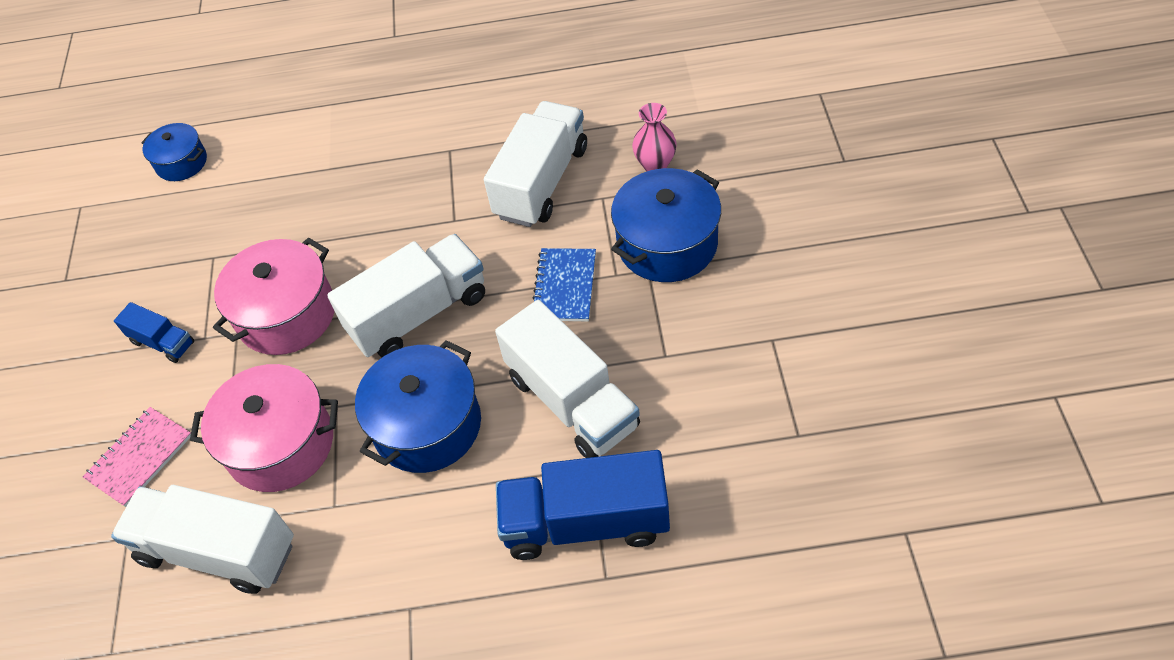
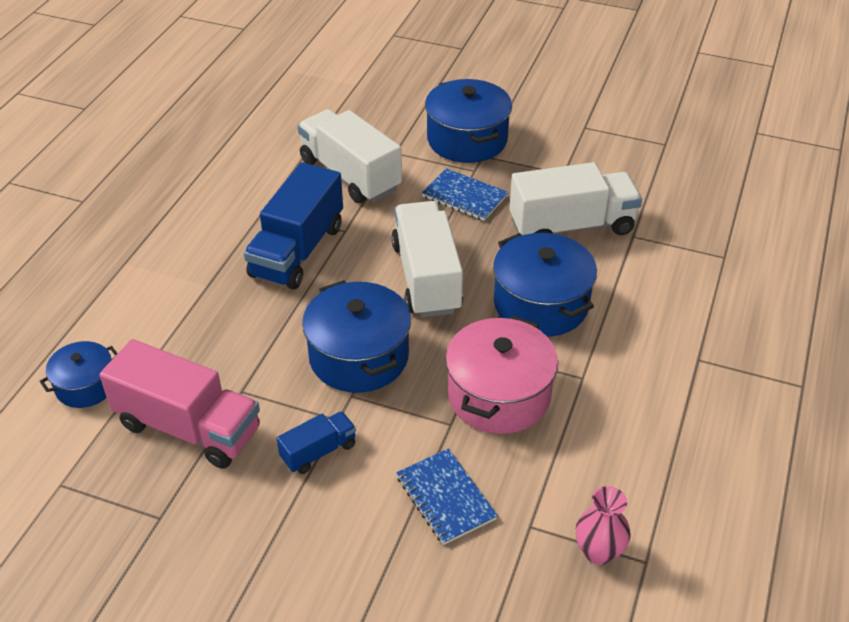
camera: 70 degrees left, 10 degrees down
pink notebook [83,407,191,507] -> blue notebook [396,448,498,545]
white truck [111,485,294,594] -> none
pink pot [213,238,334,355] -> blue pot [302,280,411,393]
blue truck [496,450,670,560] -> blue truck moved to [244,162,343,290]
pink vase [632,103,677,171] -> pink vase moved to [576,486,631,565]
none -> pink truck [100,339,260,469]

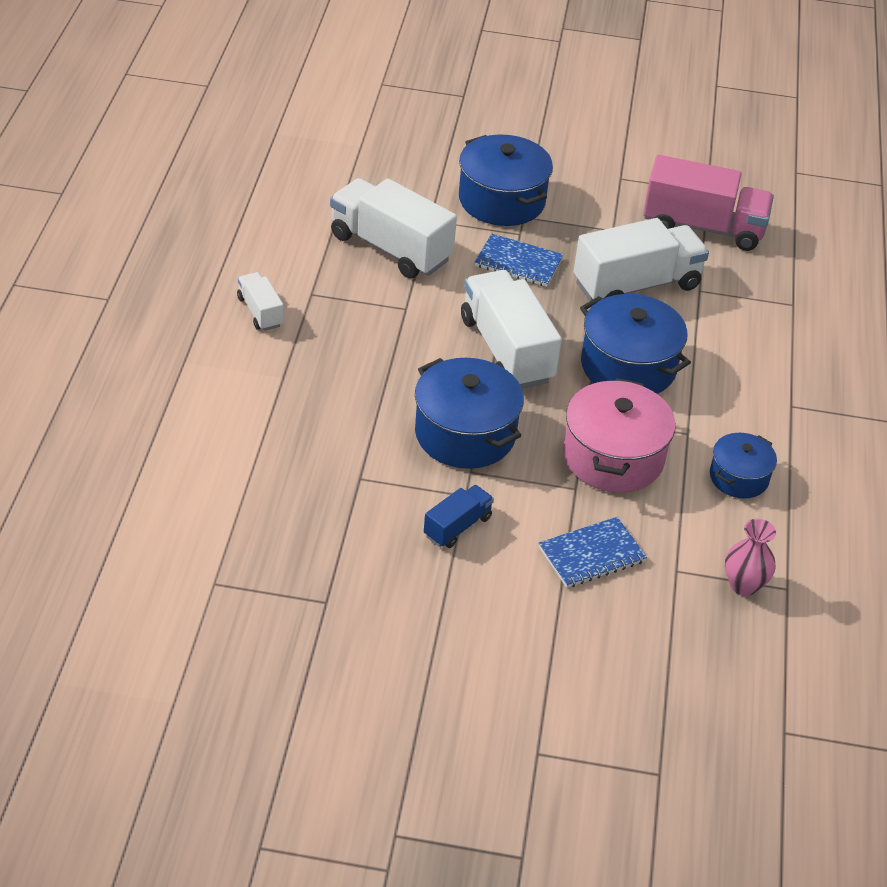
camera: 15 degrees left, 0 degrees up
blue pot [39,341,118,408] -> blue pot moved to [710,433,777,499]
pink truck [100,339,260,469] -> pink truck moved to [643,155,774,251]
blue truck [244,162,343,290] -> none
blue notebook [396,448,498,545] -> blue notebook turned 75 degrees counterclockwise [539,517,647,588]
none -> white truck [237,272,283,331]

